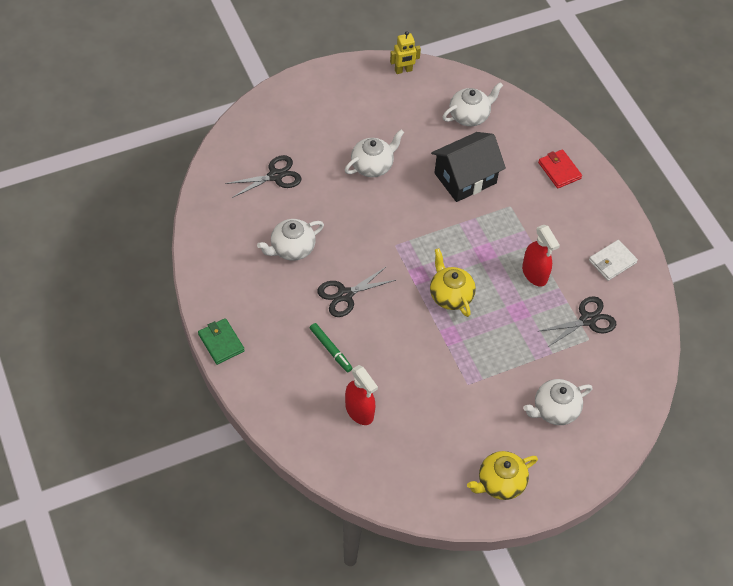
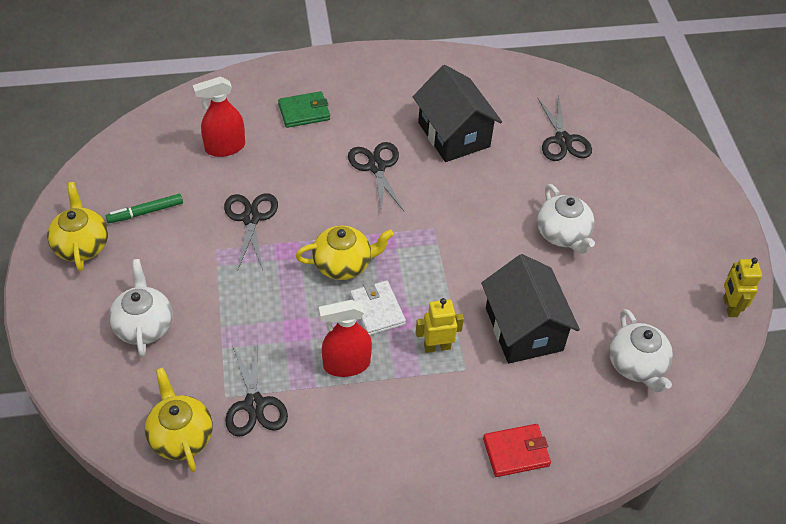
camera: 105 degrees right, 5 degrees down
green wallet [198,318,245,365] -> green wallet moved to [278,91,330,128]
white teapot [257,219,324,261] -> black house [413,65,502,162]
green marker [310,323,353,372] -> green marker moved to [106,194,183,223]
white wallet [589,240,638,281] -> white wallet moved to [350,280,406,335]
none -> yellow teapot [145,368,213,472]
none -> black scissors [224,193,278,270]
none -> yellow robot [416,298,464,353]

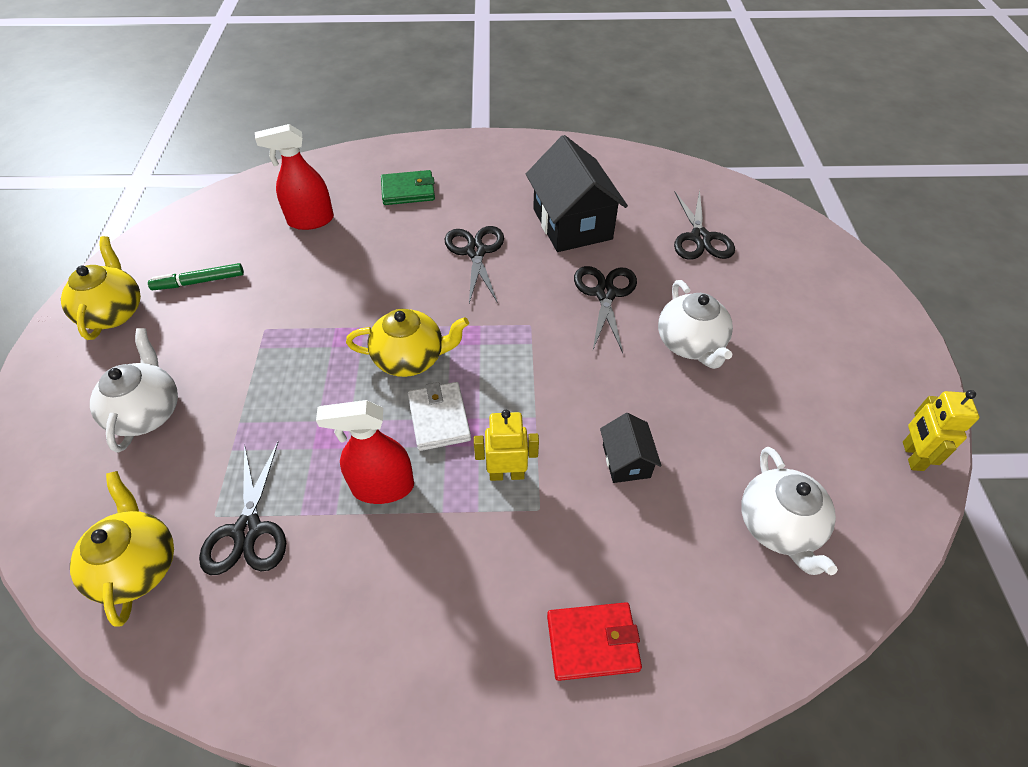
camera: 10 degrees right, 0 degrees up
black scissors [224,193,278,270] -> black scissors moved to [574,266,637,353]
black house [481,254,580,364] -> black house [600,413,662,483], size x0.49

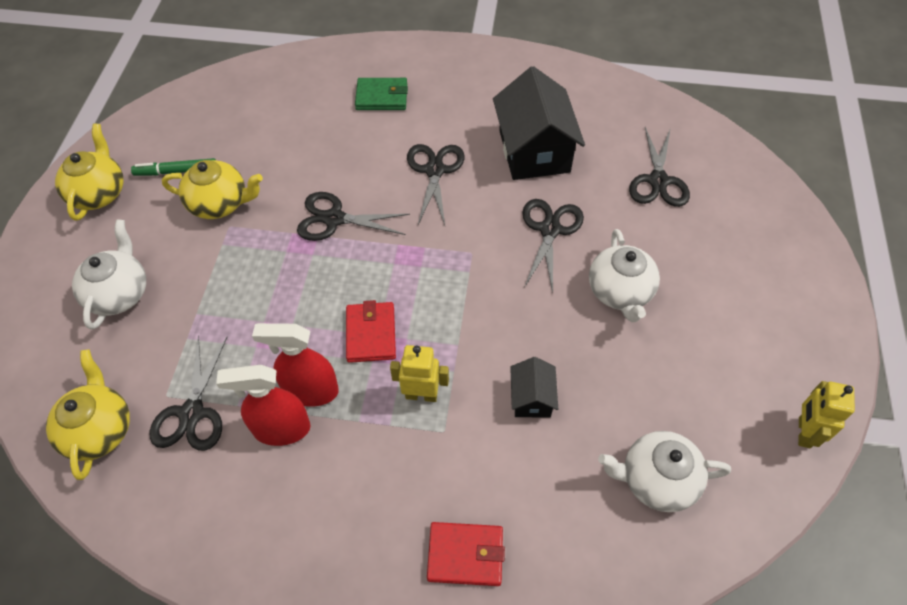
camera: 10 degrees right, 5 degrees up
red spray bottle [255,124,334,230] -> red spray bottle moved to [216,365,310,446]
yellow teapot [346,309,469,377] -> yellow teapot moved to [162,160,263,219]
white wallet [408,382,471,451] -> red wallet [346,300,396,363]
white teapot [741,447,838,575] -> white teapot turned 90 degrees clockwise [598,431,731,512]
none -> black scissors [297,192,410,241]

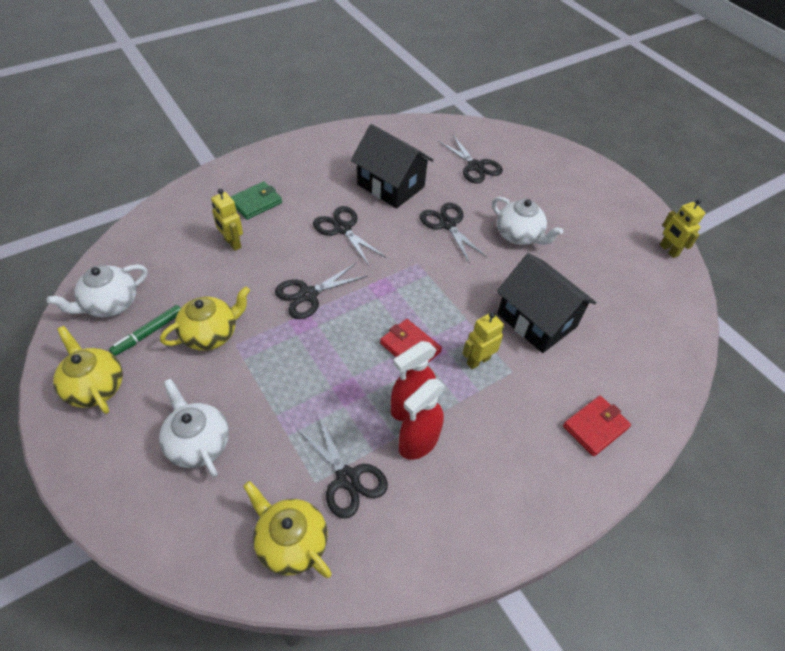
camera: 45 degrees left, 5 degrees down
black house [510,357,558,418] -> black house [497,253,596,353], size x2.03
white teapot [598,431,731,512] -> white teapot moved to [47,264,147,317]
none -> yellow robot [211,189,243,251]

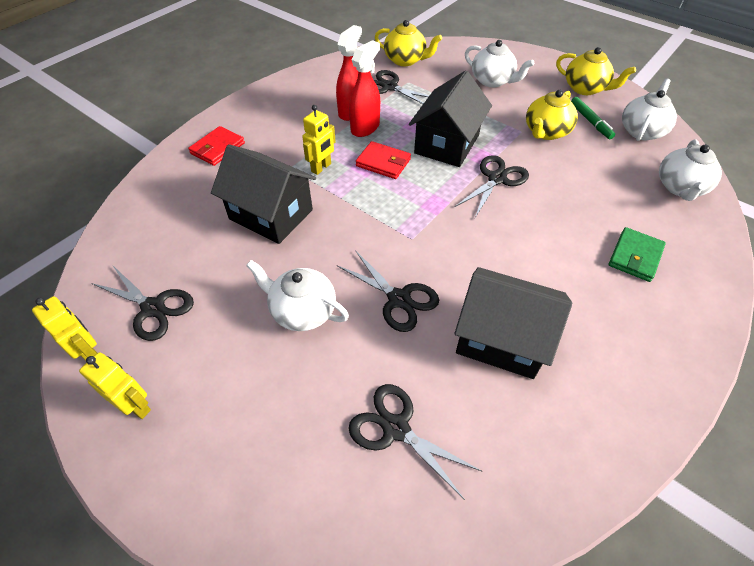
camera: 165 degrees right, 0 degrees up
green marker [109,305,181,356] -> green marker turned 135 degrees clockwise [571,97,615,139]
yellow robot [211,189,243,251] -> yellow robot moved to [79,352,151,419]
black scissors [313,206,386,266] -> black scissors moved to [91,266,194,341]
none -> black house [409,71,492,167]
none -> white teapot [659,139,722,201]

